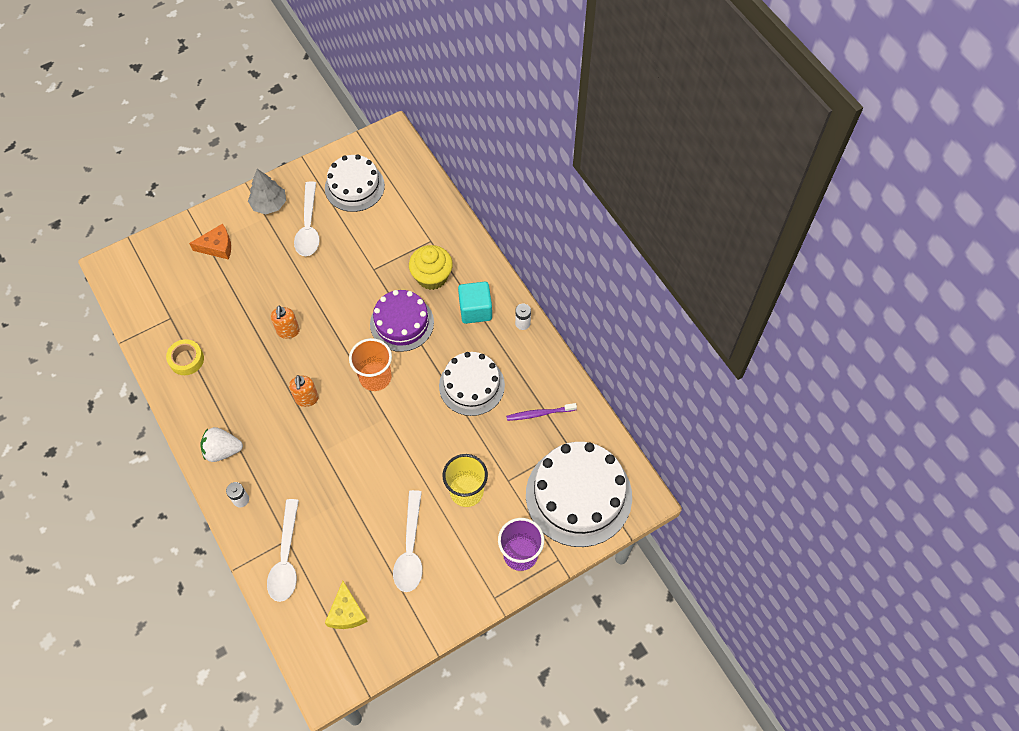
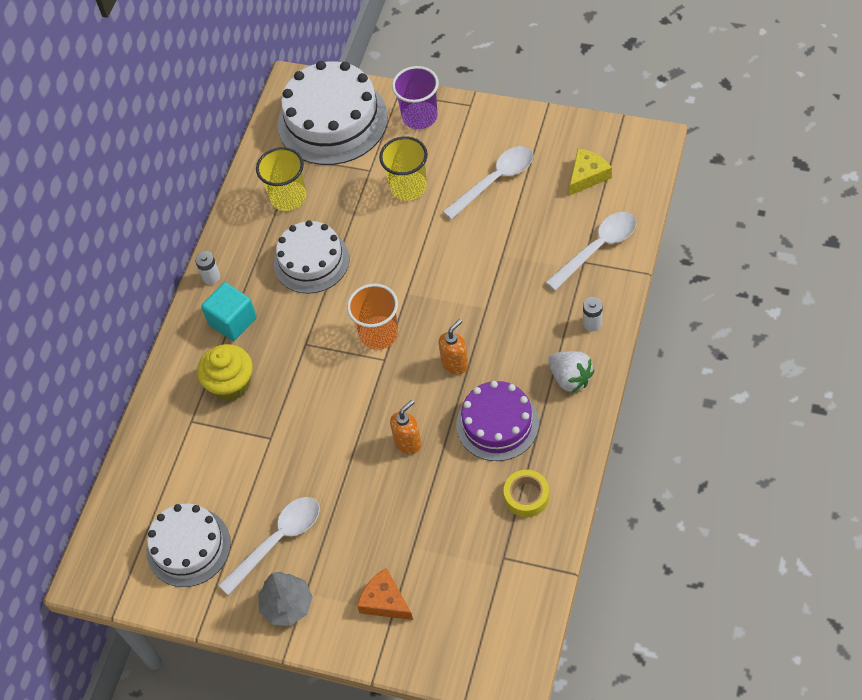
camera: 125 degrees left, 5 degrees down
purple cake [370,290,434,352] -> purple cake moved to [456,381,539,461]
purple toothbrush [506,403,577,421] -> yellow cup [256,147,306,211]

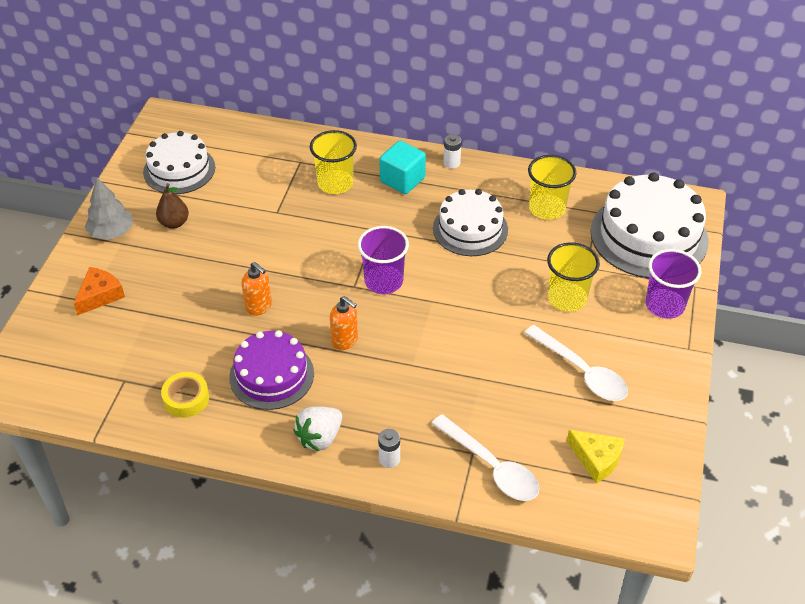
camera: 80 degrees right, 10 degrees down
yellow cupcake [197,344,253,401] -> yellow cup [310,130,357,194]
white spoon [218,497,320,595] -> brown pear [156,183,189,229]
orange cup [347,284,398,350] -> purple cup [358,226,409,294]

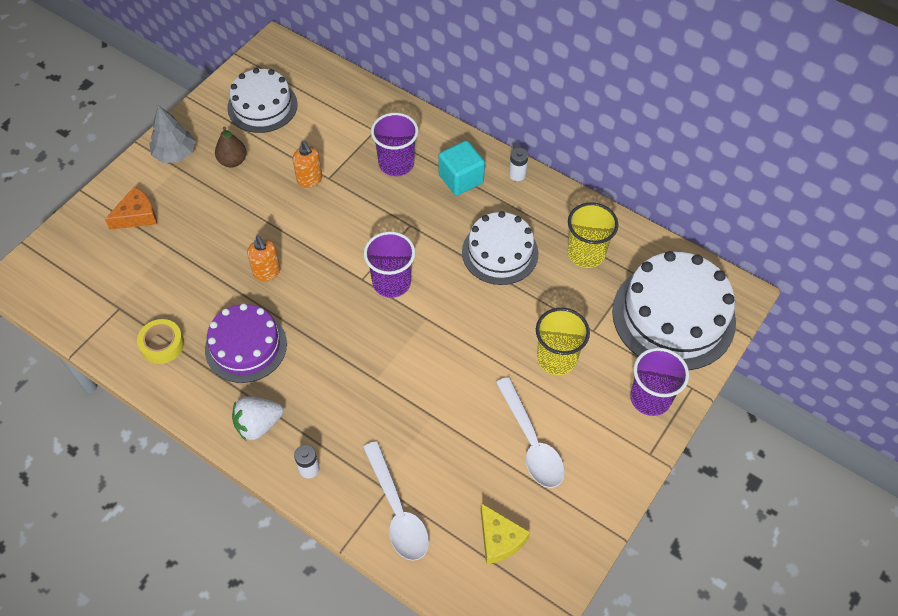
camera: 20 degrees right, 10 degrees up
yellow cup [310,130,357,194] -> purple cup [371,113,418,176]
orange soap dispenser [330,296,358,350] -> orange soap dispenser moved to [293,141,322,188]

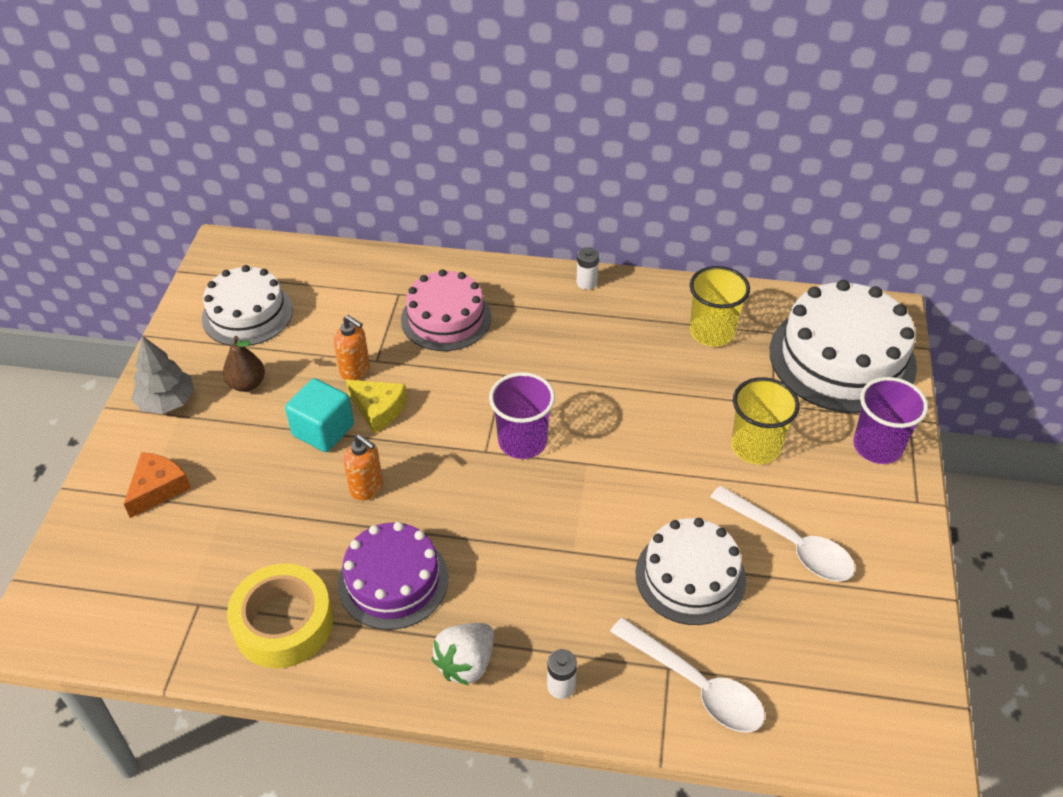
camera: 25 degrees left, 10 degrees down
yellow tape [137,319,184,364] -> yellow tape [227,564,334,668], size x1.65
purple cup [371,113,418,176] -> pink cake [401,269,491,351]
turquoise cube [439,140,485,196] -> turquoise cube moved to [285,378,354,452]
white cake [462,211,539,285] -> white cake moved to [636,518,746,625]
yellow cheese [481,503,530,564] -> yellow cheese moved to [346,380,407,433]

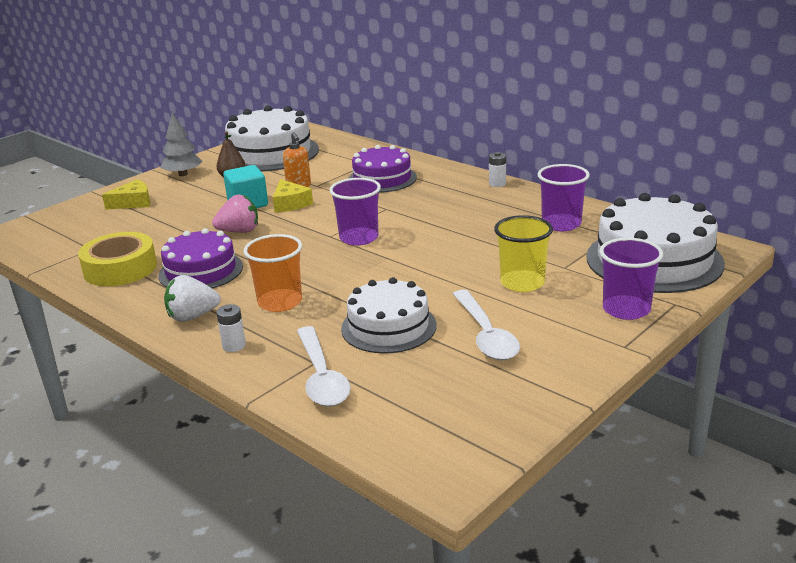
camera: 35 degrees right, 20 degrees down
orange cheese [124,452,191,518] -> yellow cheese [102,179,150,210]
white cake [202,265,293,346] -> white cake [225,105,319,172], size x1.54
orange soap dispenser [343,434,383,501] -> pink strawberry [212,195,258,233]
pink cake [401,269,491,351] -> purple cake [348,145,417,193]
yellow cup [689,266,750,347] -> purple cup [538,164,590,231]
none -> orange cup [243,234,302,312]

